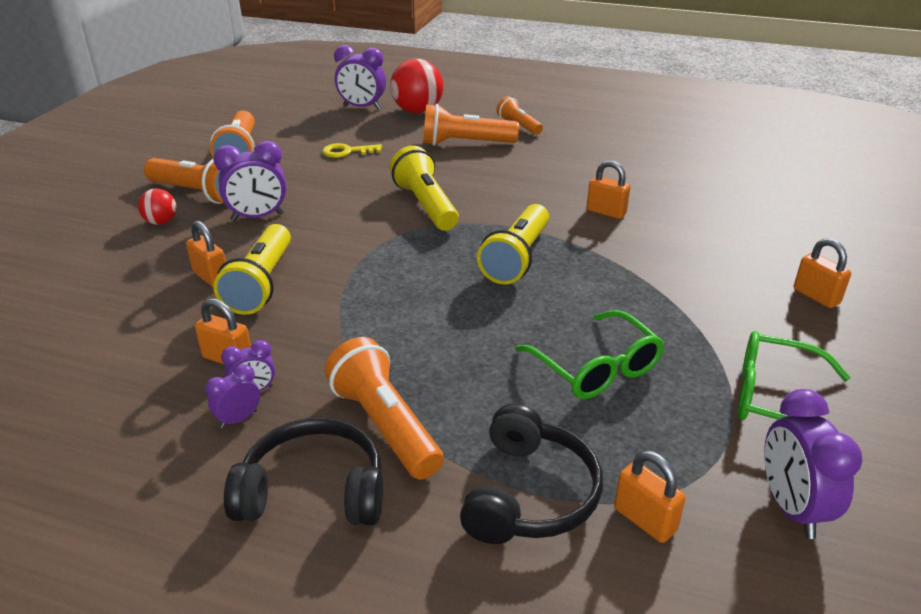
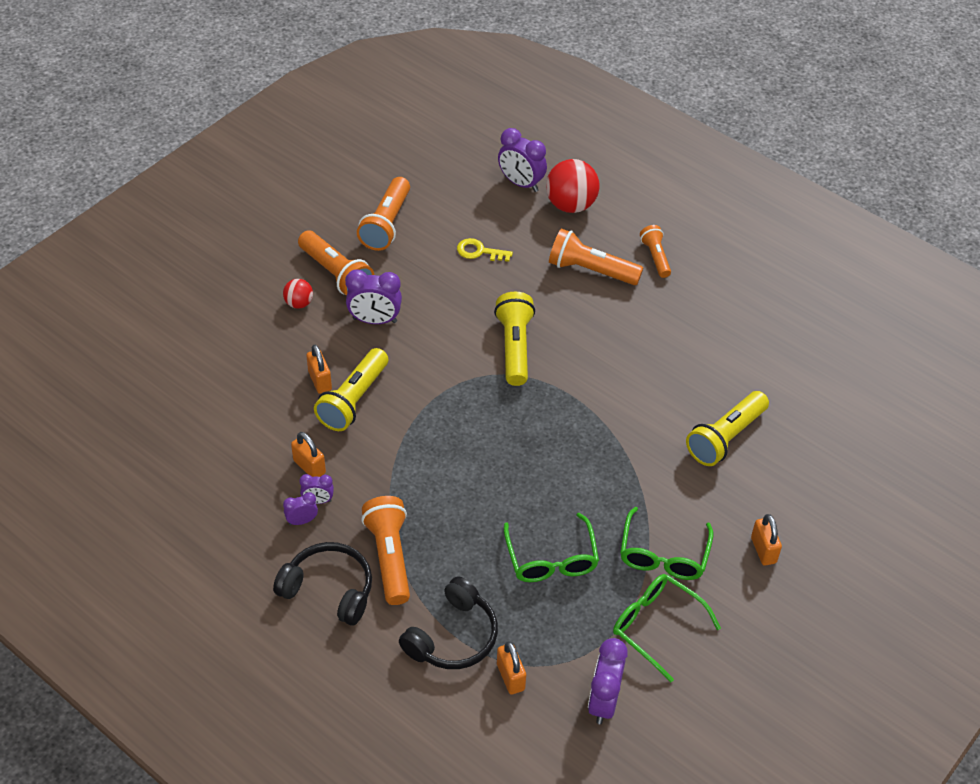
camera: 20 degrees right, 15 degrees up
yellow flashlight [477,204,549,285] -> yellow flashlight moved to [686,391,769,466]
orange padlock [587,160,630,219] -> none
none -> green glasses [620,507,714,580]

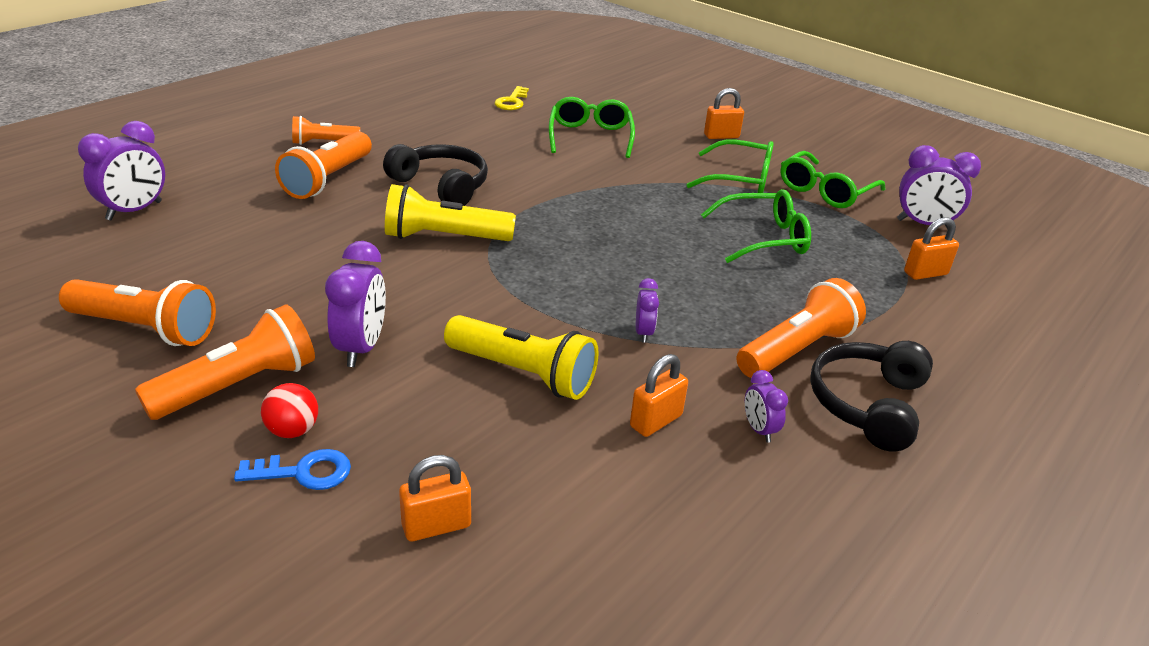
camera: 90 degrees left, 15 degrees down
purple clock [299,474,334,504] -> purple clock moved to [636,278,659,343]
orange padlock [306,345,332,394] -> orange padlock moved to [399,455,471,542]
orange flashlight [361,496,410,605] -> orange flashlight turned 150 degrees clockwise [736,278,866,378]
black headphones [399,577,498,669] -> black headphones moved to [383,144,488,206]
yellow key [457,238,513,262] -> yellow key moved to [494,86,529,110]
red ball [546,159,600,213] -> none
yellow flashlight [686,391,769,466] -> green glasses [549,97,635,158]
none -> blue key [234,449,351,490]

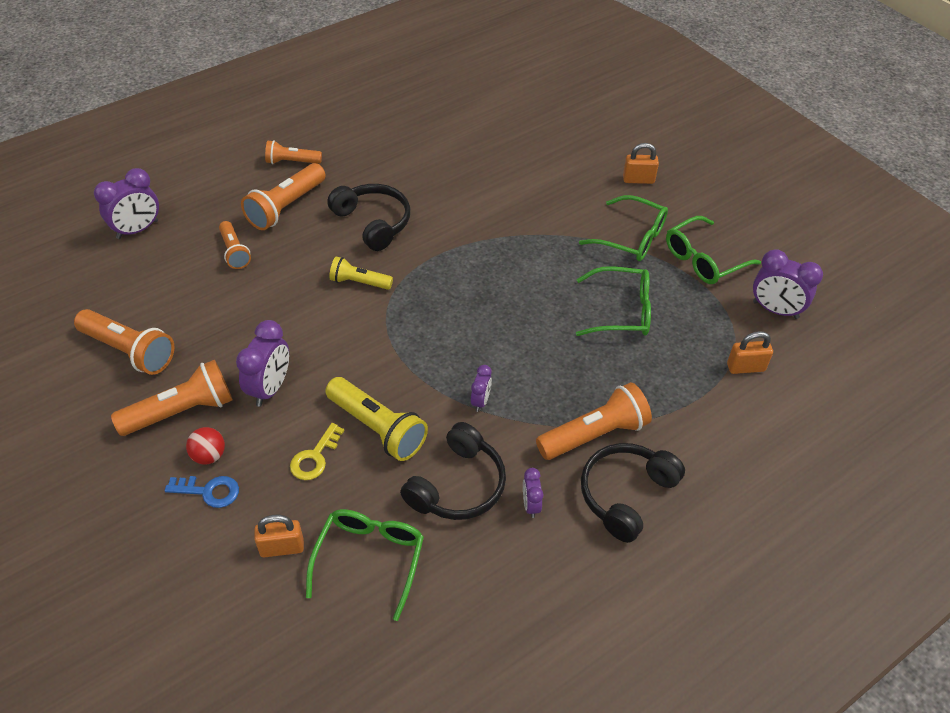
camera: 15 degrees right, 15 degrees up
yellow flashlight [385,184,516,241] -> yellow flashlight [329,256,393,290], size x0.61
yellow key [494,86,529,110] -> yellow key moved to [290,423,344,480]
green glasses [549,97,635,158] -> green glasses moved to [306,509,424,621]
orange padlock [630,354,688,437] -> black headphones [400,422,506,520]
none -> orange flashlight [219,221,251,269]

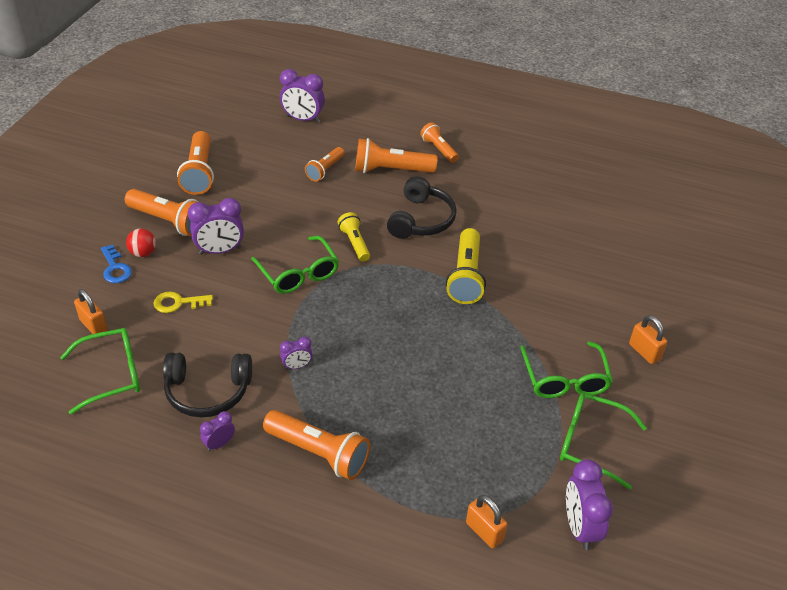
camera: 55 degrees right, 5 degrees down
yellow flashlight [325,377,428,461] -> yellow flashlight moved to [446,228,486,304]
green glasses [576,266,651,336] -> green glasses moved to [251,236,339,294]
black headphones [581,443,685,543] -> none

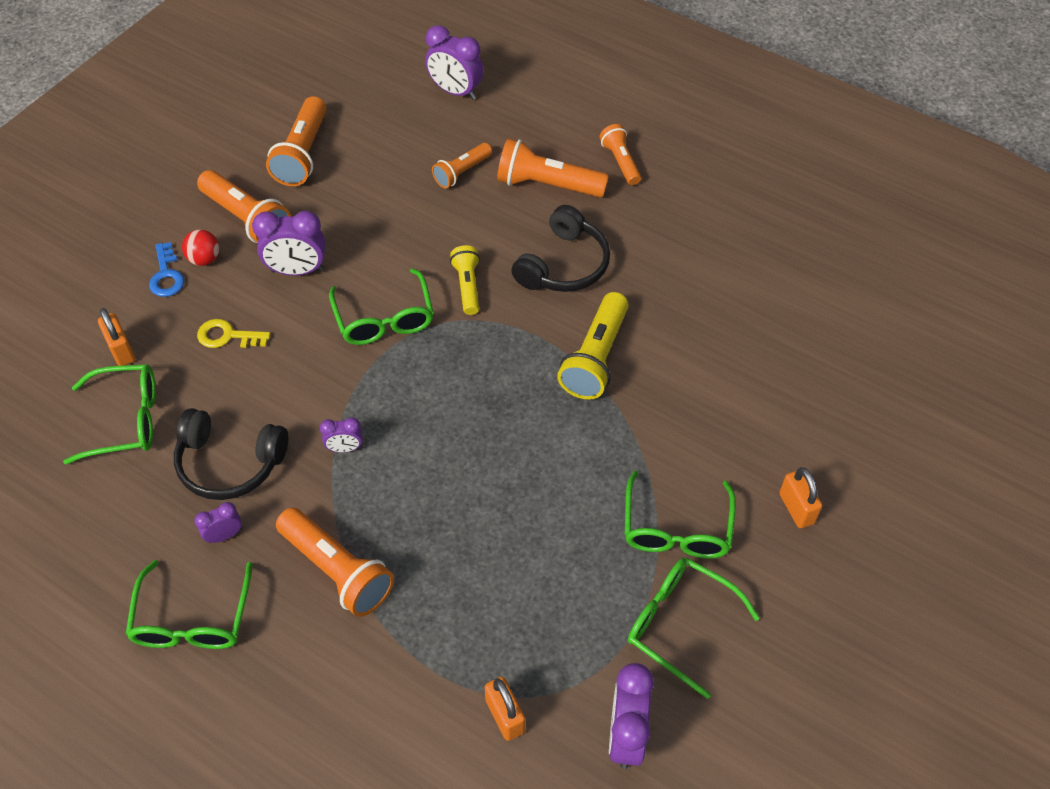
camera: 15 degrees right, 10 degrees up
none -> green glasses [125,560,253,649]

